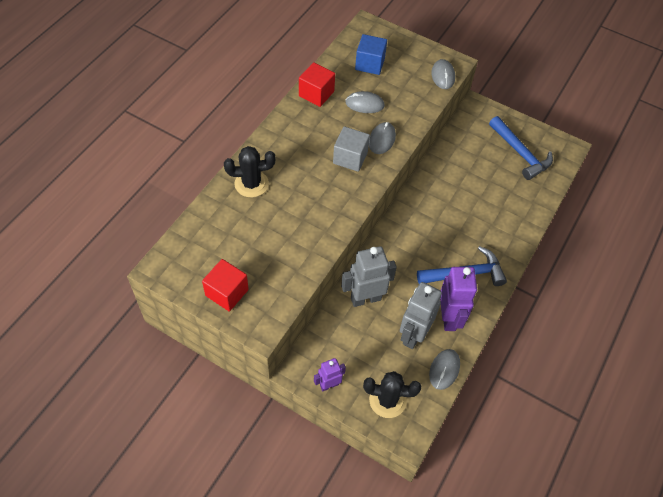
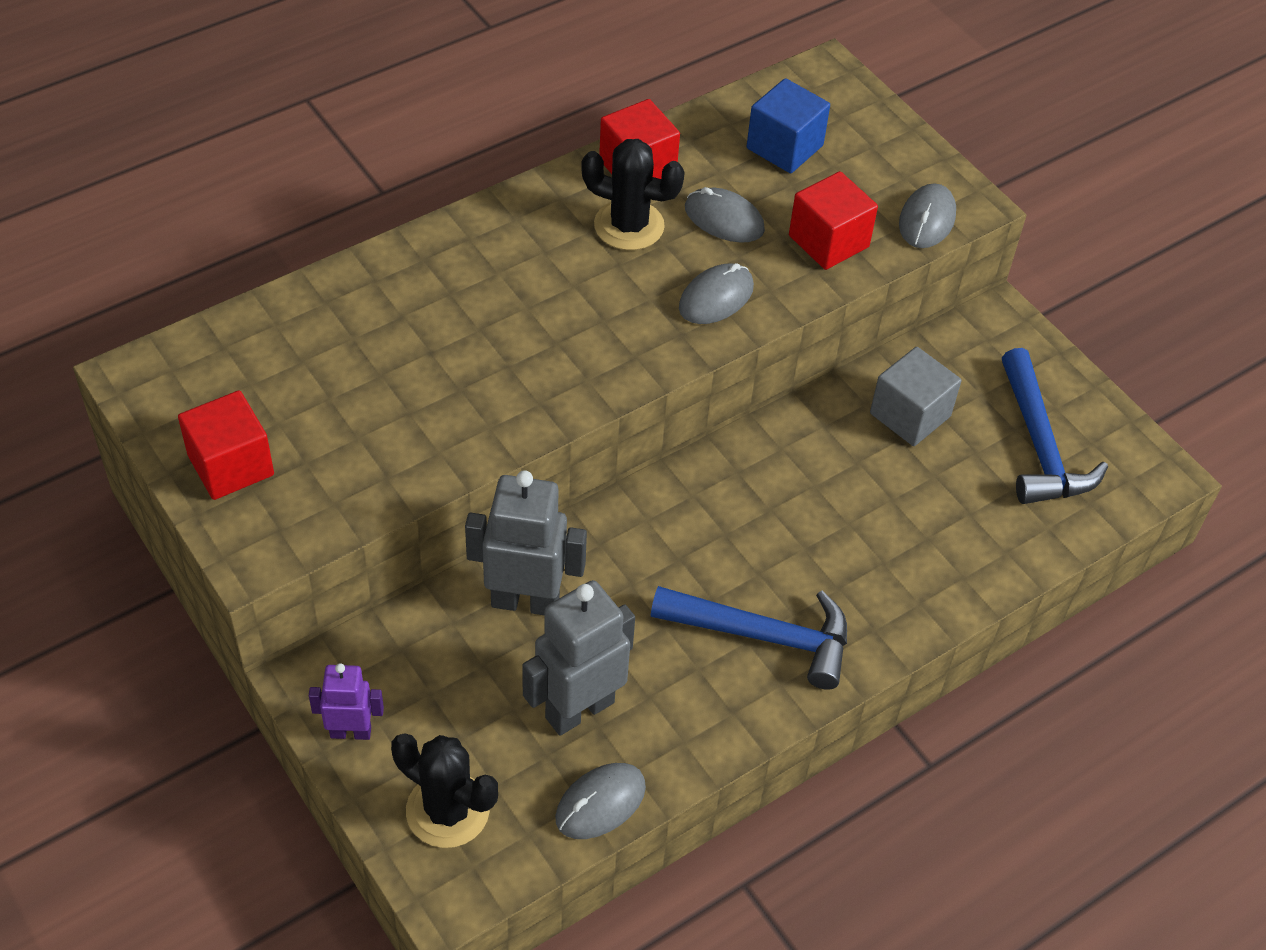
camera: 25 degrees right, 5 degrees down
black cactus [224,146,275,197] -> black cactus moved to [581,139,685,250]
grey cube [333,127,370,172] -> grey cube moved to [870,347,961,446]
purple robot [440,267,477,331] -> none
none -> red cube [789,171,878,270]

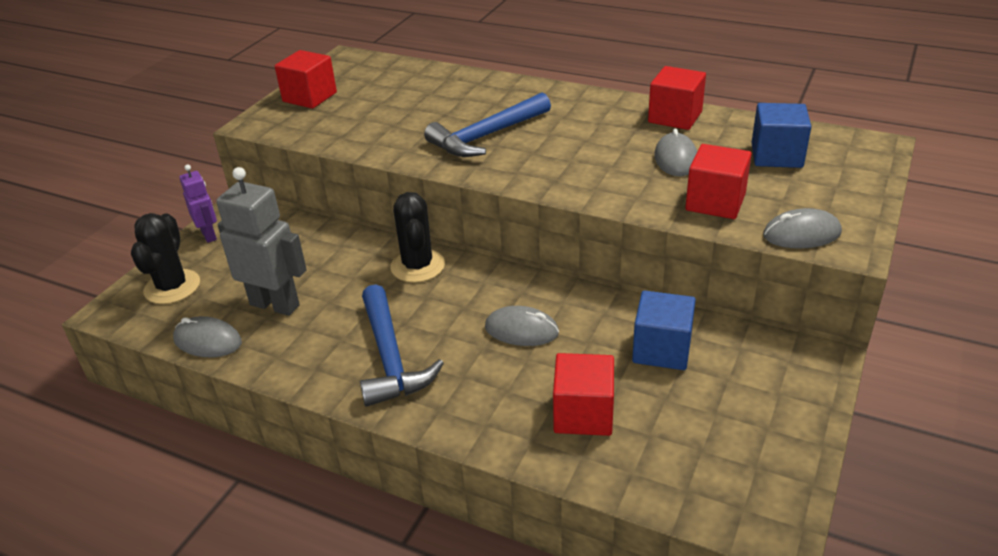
camera: 65 degrees right, 15 degrees down
grey robot [465,470,587,616] -> none
black cactus [581,139,685,250] -> black cactus moved to [390,192,445,283]
grey mouse [679,263,754,324] -> grey mouse moved to [485,306,559,346]
grey cube [870,347,961,446] -> blue cube [632,290,696,370]
blue hammer [1002,348,1108,504] -> blue hammer moved to [424,93,551,157]
none -> red cube [553,353,614,436]

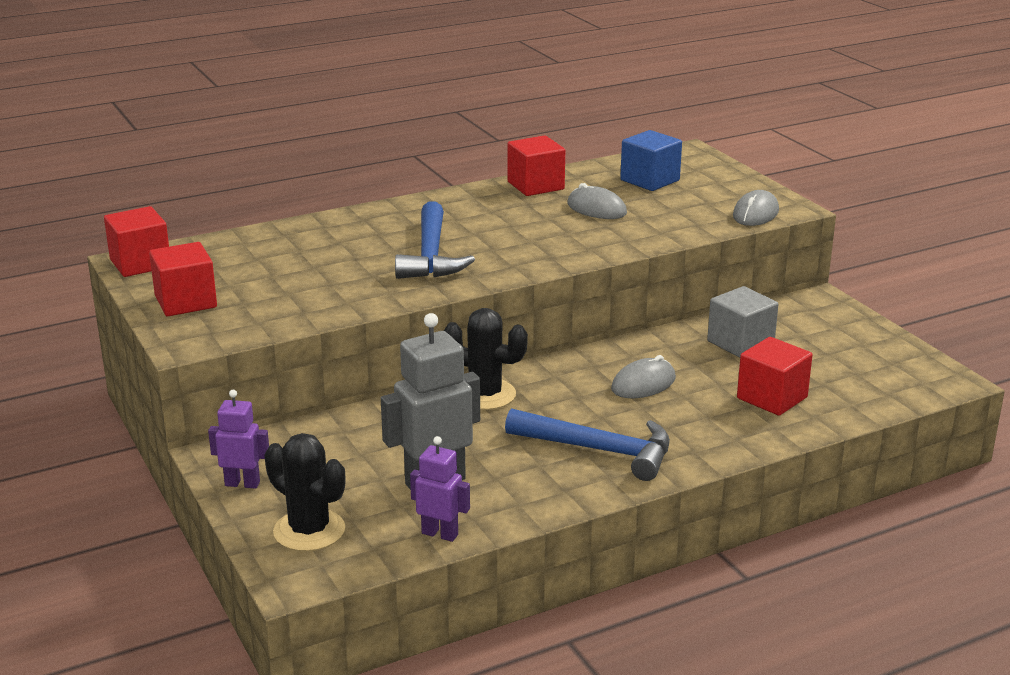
camera: 55 degrees left, 10 degrees down
grey mouse [173,316,242,357] -> purple robot [410,436,470,542]
blue cube [632,290,696,370] -> grey cube [707,286,778,358]
red cube [685,144,752,219] -> red cube moved to [104,206,169,277]

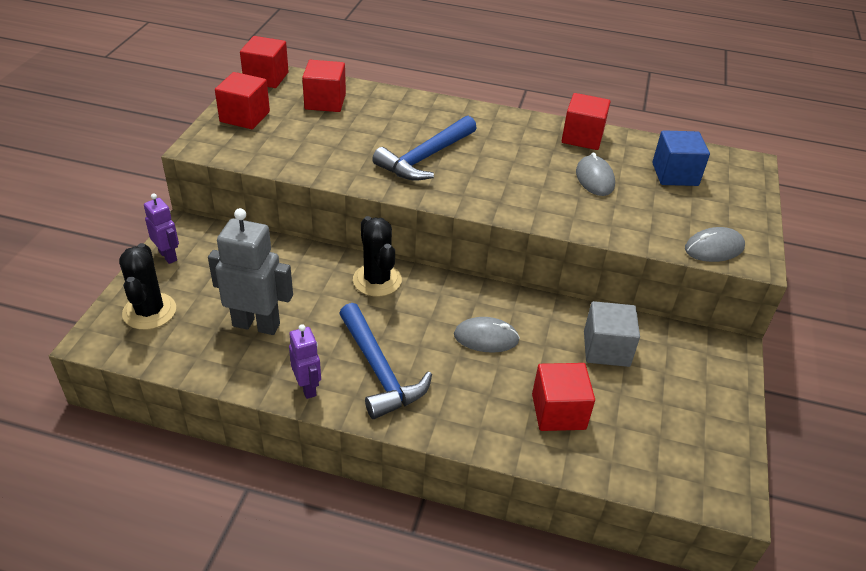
camera: 40 degrees right, 15 degrees up
purple robot [410,436,470,542] -> purple robot moved to [289,324,321,399]
none -> red cube [302,60,346,112]

